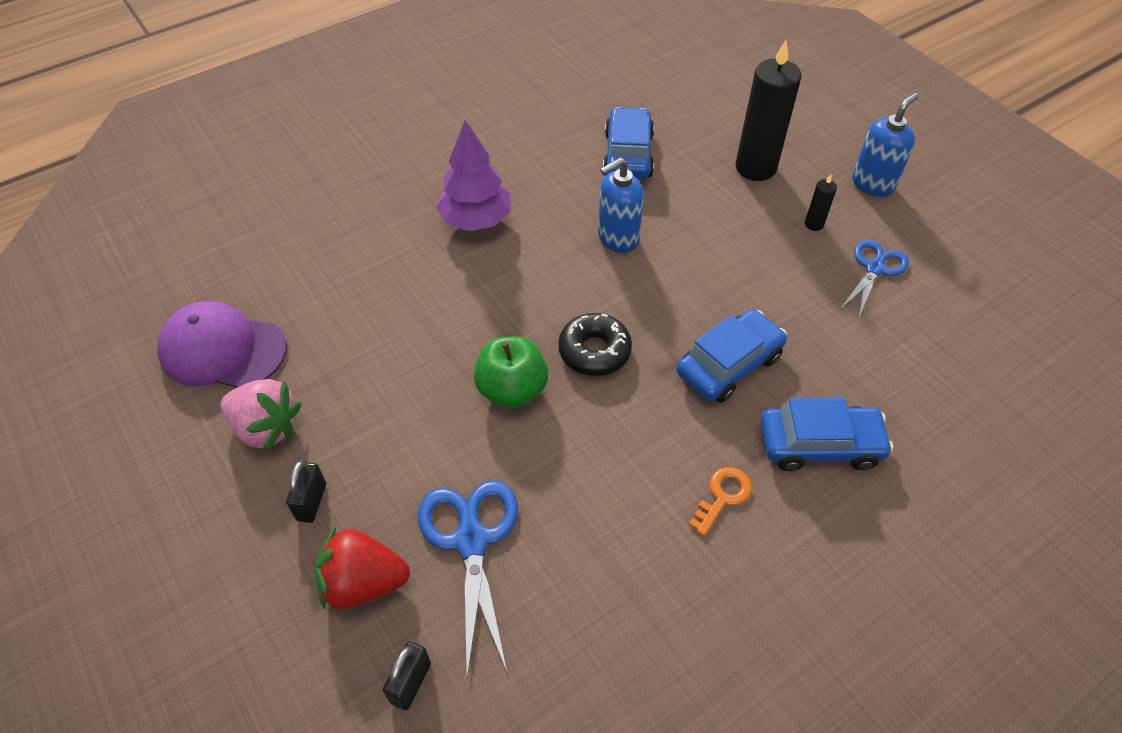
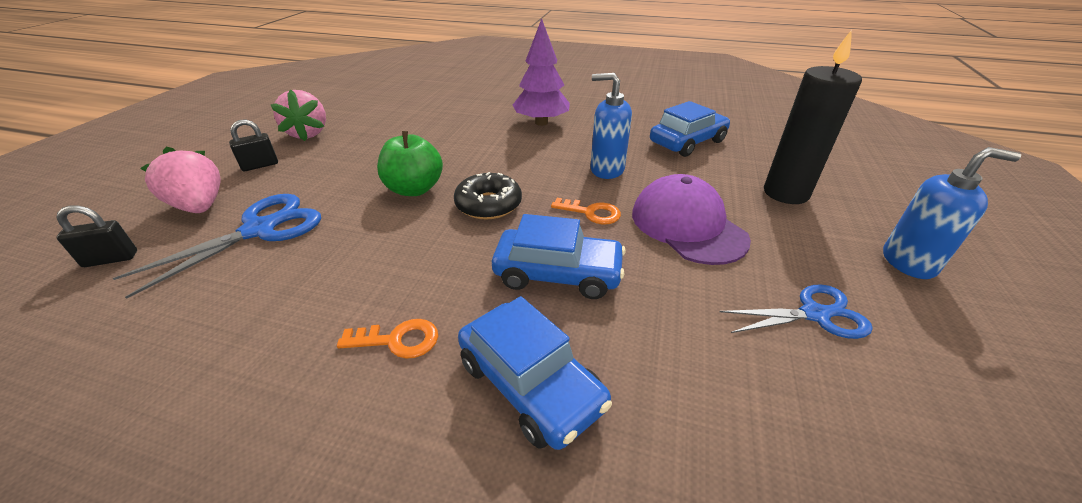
camera: 50 degrees right, 15 degrees down
purple cap [157,301,287,388] -> purple cap moved to [632,174,751,265]
red strawberry [315,526,410,610] -> pink strawberry [140,147,221,213]
black candle [805,174,837,231] -> none
none -> orange key [551,198,621,224]

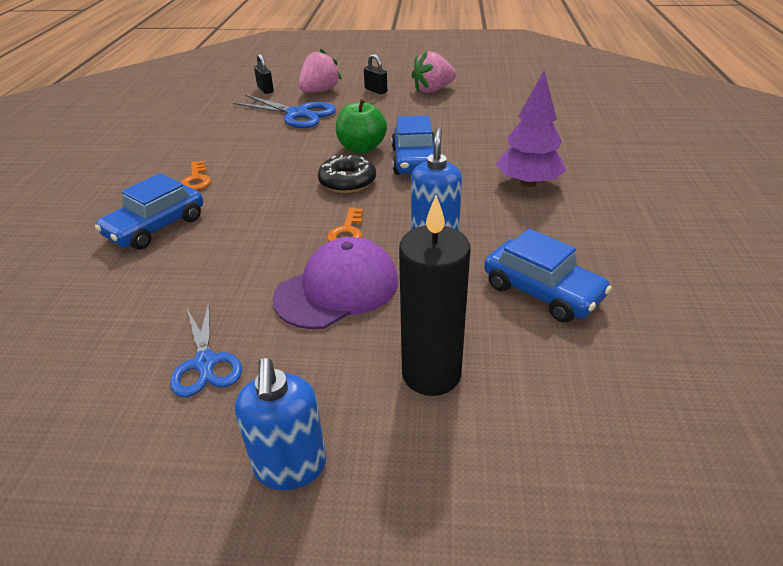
camera: 80 degrees right, 0 degrees up
blue car [492,214,626,299] -> blue car moved to [391,116,434,175]

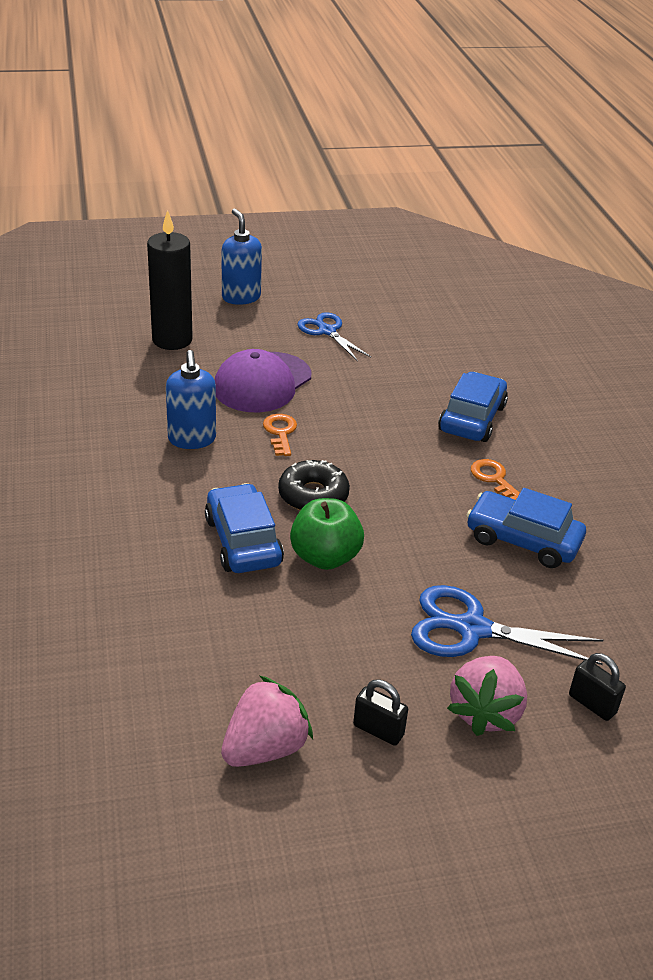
camera: 160 degrees right, 0 degrees up
blue car [484,229,612,322] -> blue car moved to [466,488,586,568]
purple tree [496,71,566,187] -> none

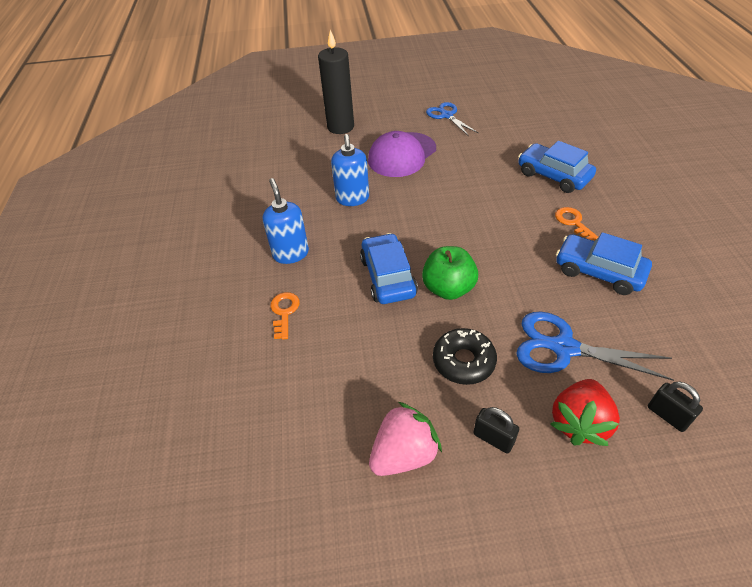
camera: 10 degrees right, 10 degrees up
blue soap dispenser [222,209,262,305] -> blue soap dispenser moved to [263,178,309,264]
orange key [263,414,297,456] -> orange key moved to [270,292,300,340]
black donut [278,460,350,510] -> black donut moved to [433,328,497,385]
blue car [438,372,508,442] -> blue car turned 75 degrees counterclockwise [518,141,596,193]
pink strawberry [447,656,527,736] -> red strawberry [550,379,620,446]

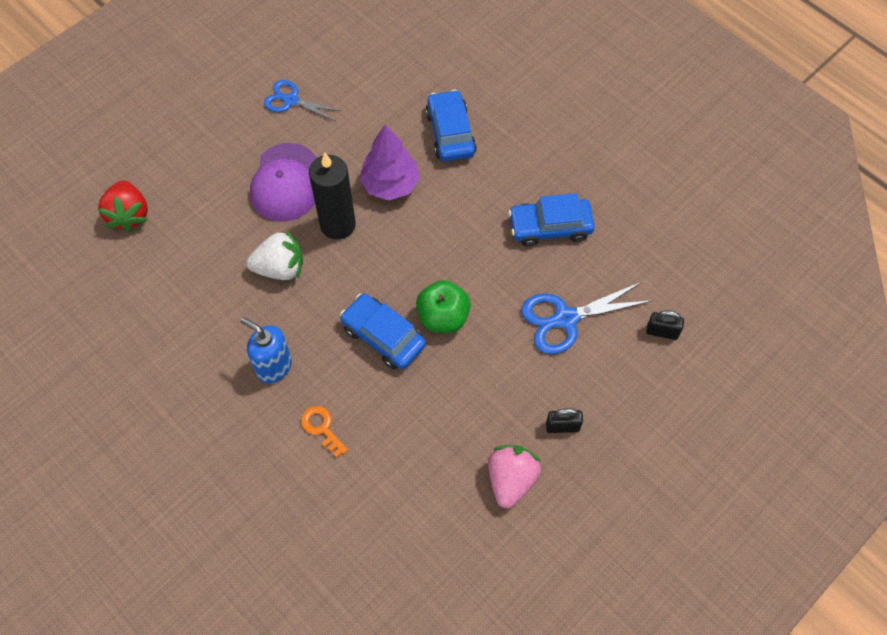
camera: 40 degrees left, 15 degrees up
black candle [318,30,354,134] -> black candle moved to [309,152,356,240]
blue soap dispenser [331,134,369,206] -> white strawberry [246,230,303,280]
black donut [433,328,497,385] -> none
blue car [518,141,596,193] -> blue car turned 75 degrees clockwise [425,90,477,161]
red strawberry [550,379,620,446] -> red strawberry moved to [98,180,148,232]
orange key [555,207,598,240] -> none
none -> purple tree [359,124,420,201]

